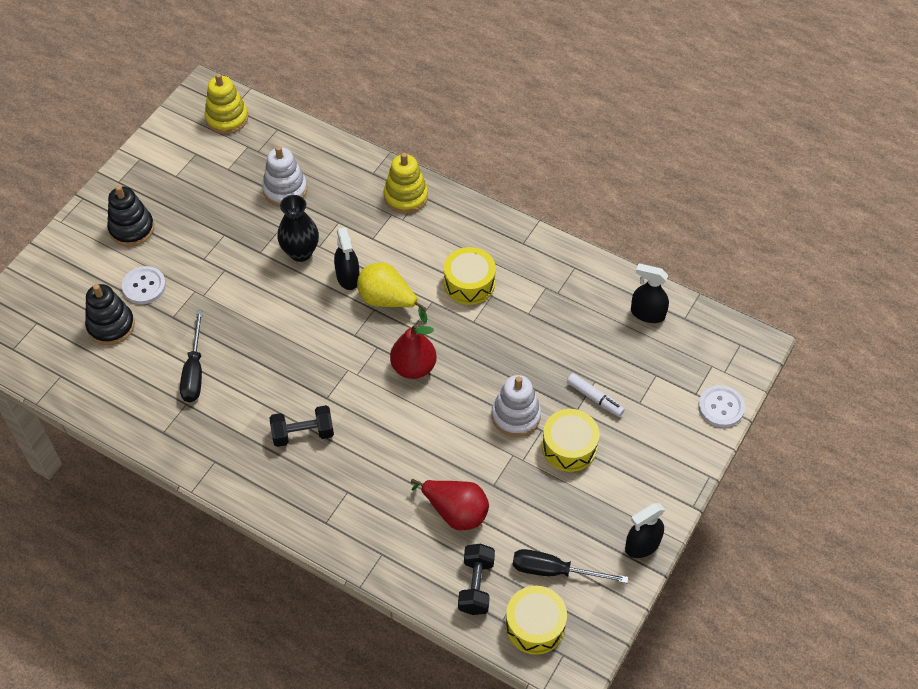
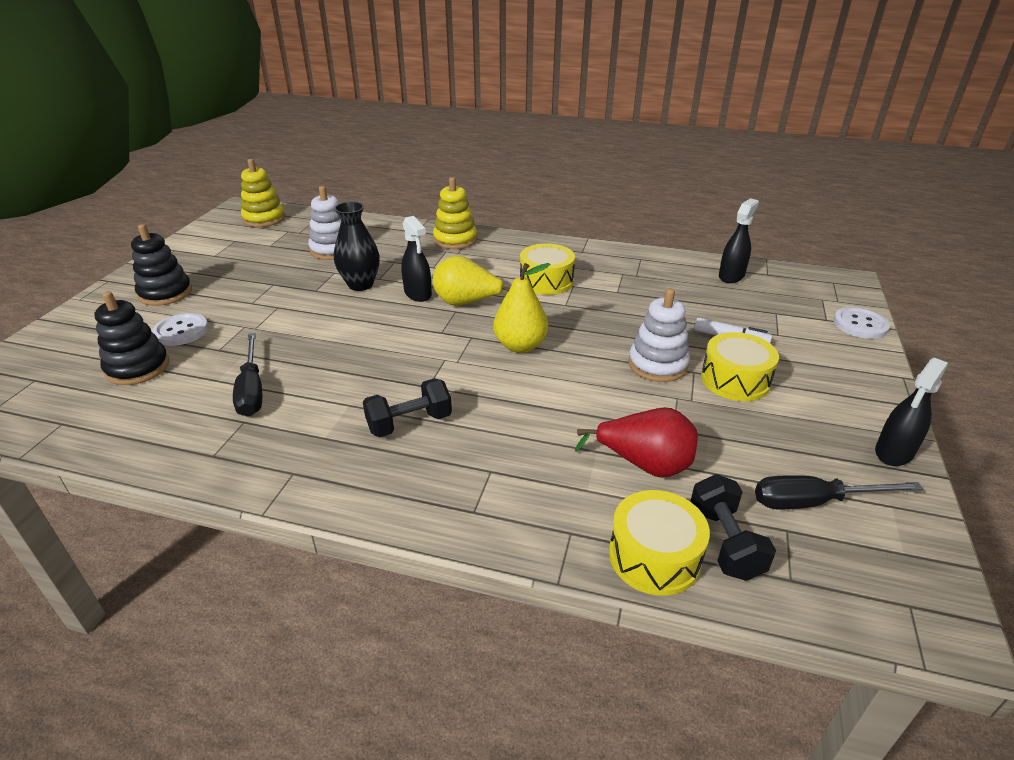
camera: 15 degrees left, 20 degrees down
red pear [390,324,437,379] -> yellow pear [493,263,551,353]
yellow drum [505,586,567,655] -> yellow drum moved to [609,490,710,596]
black spray bottle [631,264,669,323] -> black spray bottle turned 120 degrees clockwise [719,198,759,283]

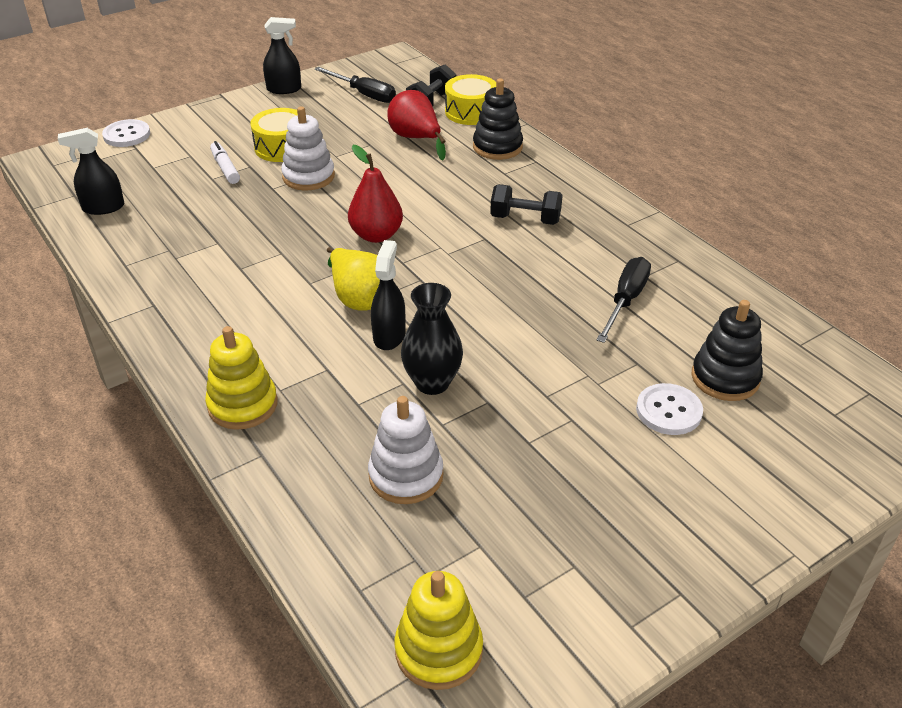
camera: 140 degrees left, 5 degrees up
black stacking toy [131,224,192,306] -> black stacking toy moved to [473,79,523,160]
yellow pear [493,263,551,353] -> red pear [348,145,403,243]
yellow drum [520,243,575,295] -> none

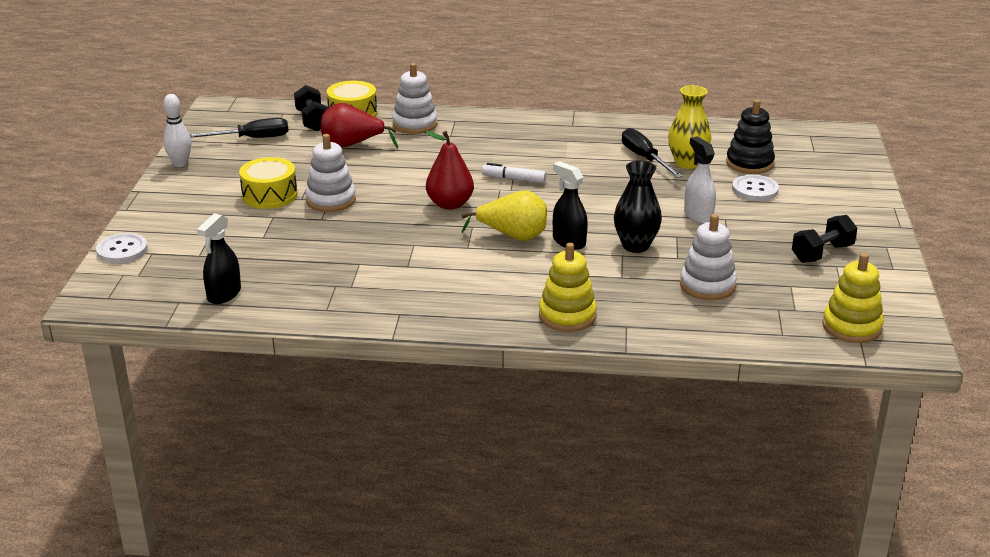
camera: 50 degrees left, 10 degrees down
white marker [210,141,240,184] -> white marker moved to [482,163,546,183]
black spray bottle [263,17,301,94] -> white bowling pin [163,94,191,167]
black stacking toy [473,79,523,160] -> white stacking toy [392,63,437,134]
black dumbbell [490,184,563,225] -> black dumbbell moved to [792,215,857,263]
none -> yellow vase [668,85,711,169]
none -> white spray bottle [684,136,716,224]

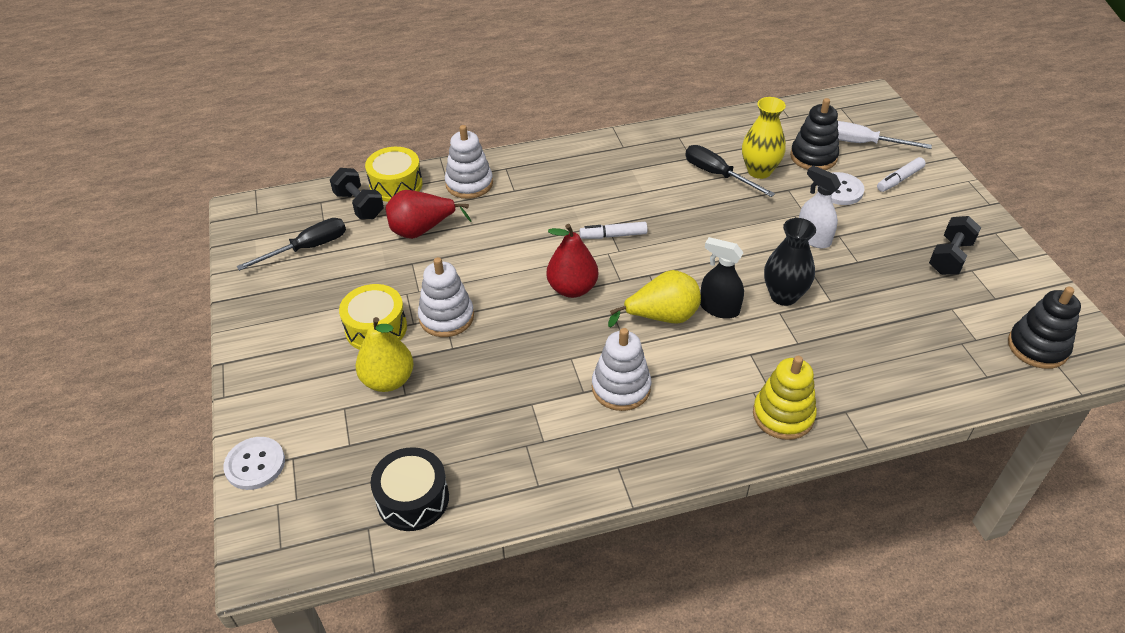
camera: 20 degrees left, 15 degrees up
white bowling pin [163,94,191,167] -> none
black spray bottle [197,213,241,304] -> black drum [371,447,449,531]
white stacking toy [680,214,737,300] -> white stacking toy moved to [592,328,651,411]
yellow stacking toy [822,253,884,343] -> black stacking toy [1008,287,1081,369]
none -> yellow pear [356,317,414,392]
none -> white screwdriver [837,121,932,149]
none -> white marker [877,157,926,192]

